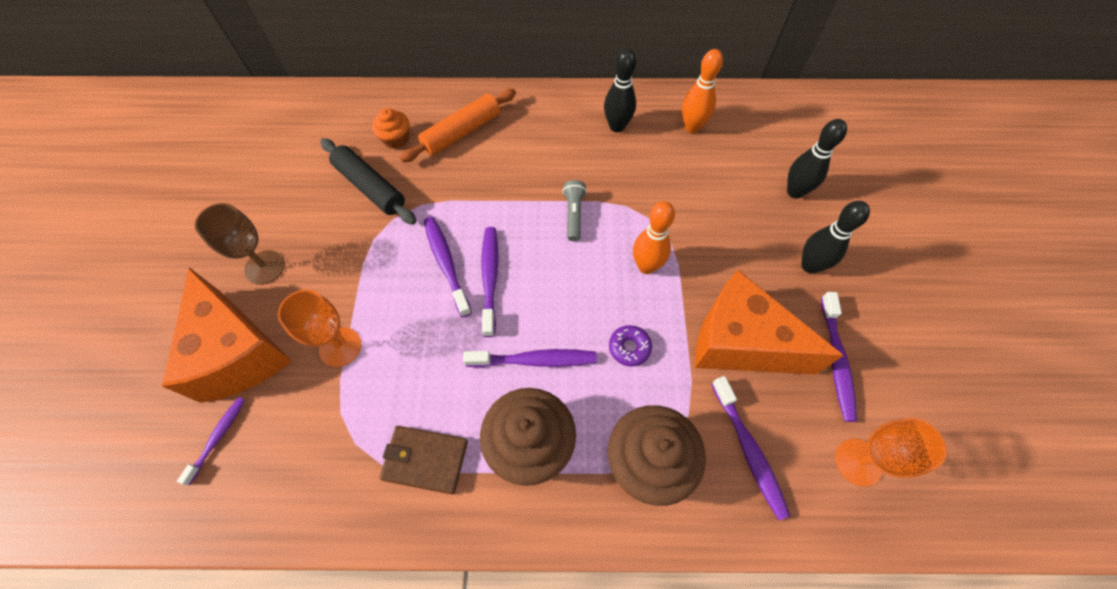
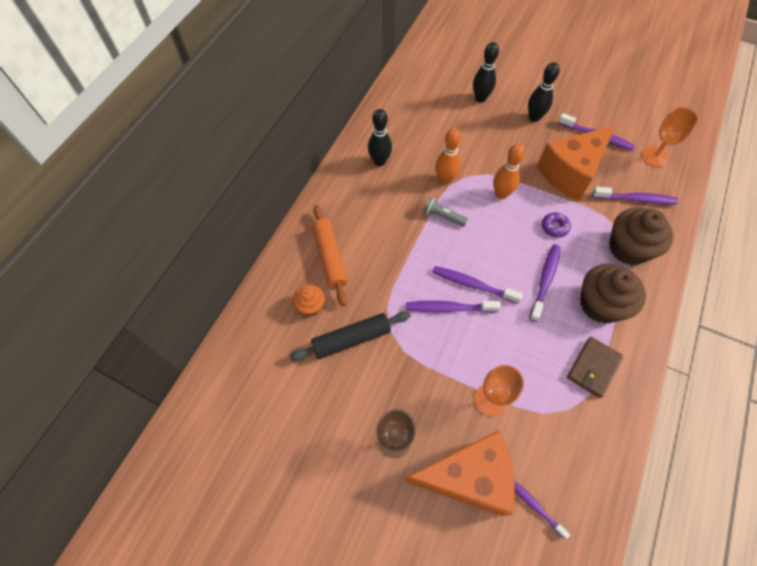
camera: 65 degrees left, 0 degrees up
orange bowling pin [682,49,723,133] -> orange bowling pin moved to [435,128,461,185]

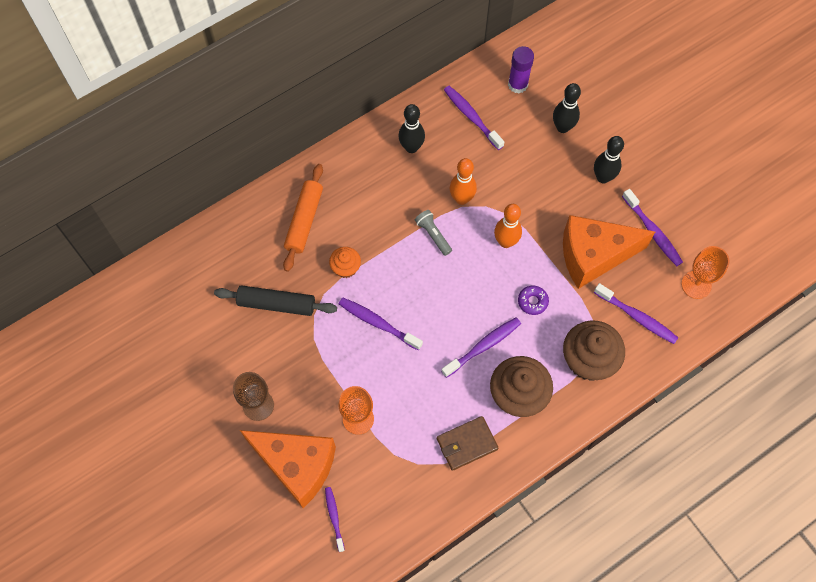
camera: 30 degrees right, 5 degrees up
orange cupcake [293,285,325,316] -> orange cupcake moved to [329,247,361,278]
purple toothbrush [432,266,523,304] -> purple toothbrush moved to [444,86,504,150]
none -> purple glue stick [508,46,534,93]

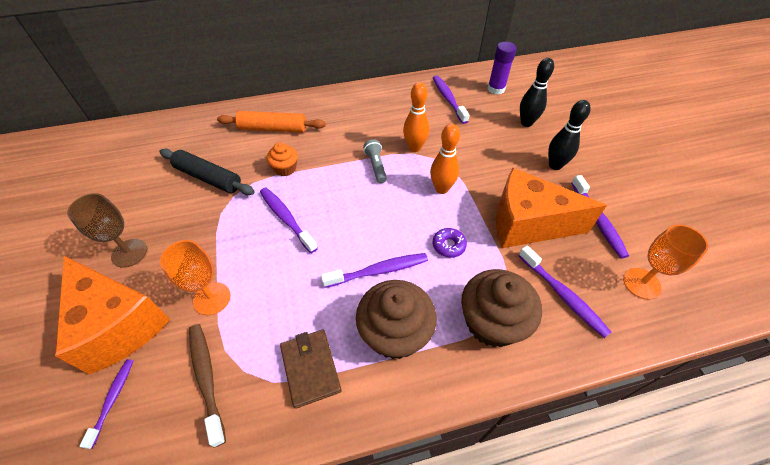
camera: 20 degrees right, 15 degrees down
orange rolling pin [283,164,323,272] -> orange rolling pin turned 60 degrees clockwise [217,111,326,133]
black bowling pin [399,104,425,153] -> none
brown wallet [437,416,498,471] -> brown wallet turned 75 degrees clockwise [280,330,342,409]
none -> brown toothbrush [189,324,226,448]

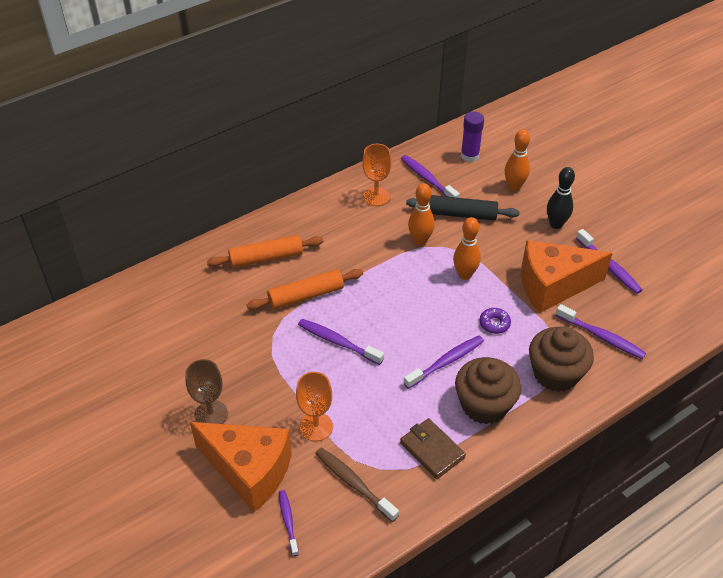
camera: 20 degrees left, 5 degrees down
black rolling pin [159,149,255,195] -> black rolling pin moved to [406,195,520,221]
orange cupcake [267,143,298,176] -> orange rolling pin [247,269,363,310]
grey flashlight [363,139,387,183] -> none
black bowling pin [520,58,554,127] -> orange bowling pin [505,130,530,191]
orange goblet [623,225,708,300] -> orange goblet moved to [362,144,391,206]

